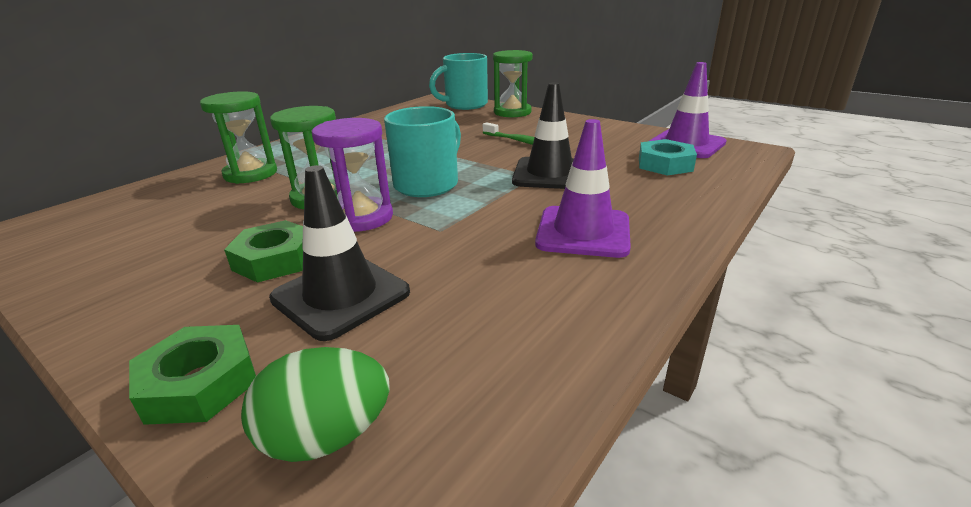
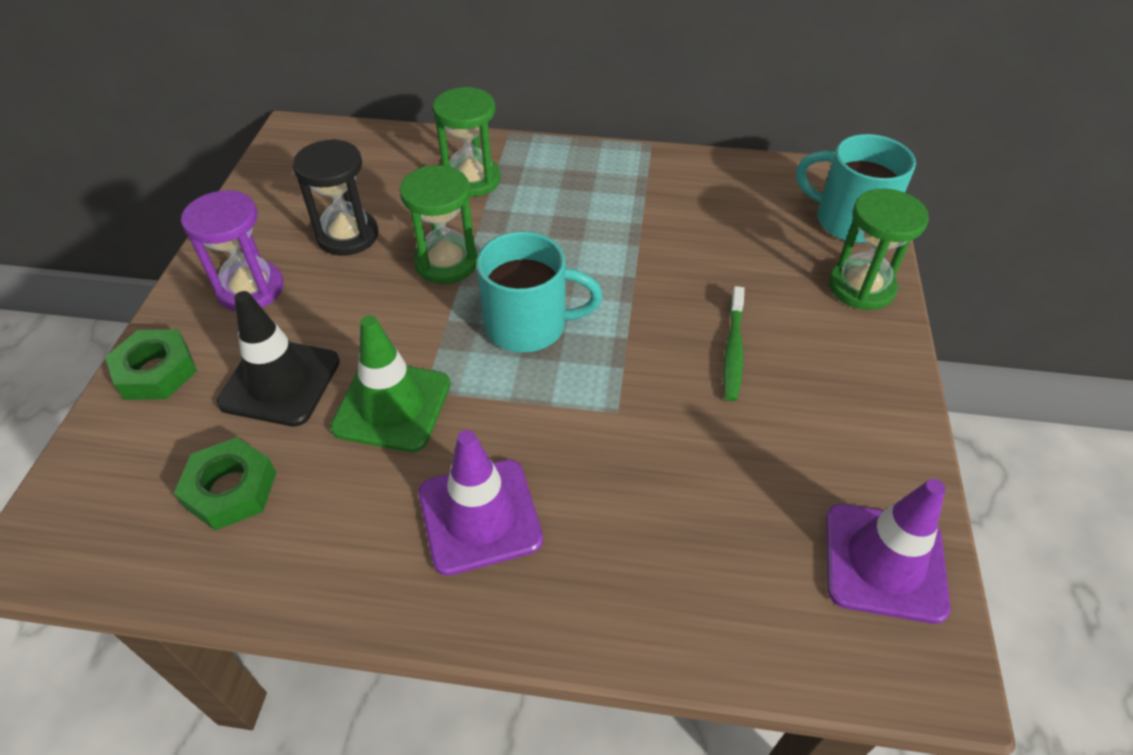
camera: 60 degrees right, 20 degrees up
green nut [224,220,303,283] -> green nut moved to [174,437,276,531]
green egg [241,347,390,462] -> none
purple hourglass [312,118,393,232] -> purple hourglass moved to [181,190,284,311]
black traffic cone [512,82,574,189] -> none
turquoise nut [639,139,697,176] -> none
none -> black hourglass [293,139,379,256]
none -> green traffic cone [330,315,450,452]

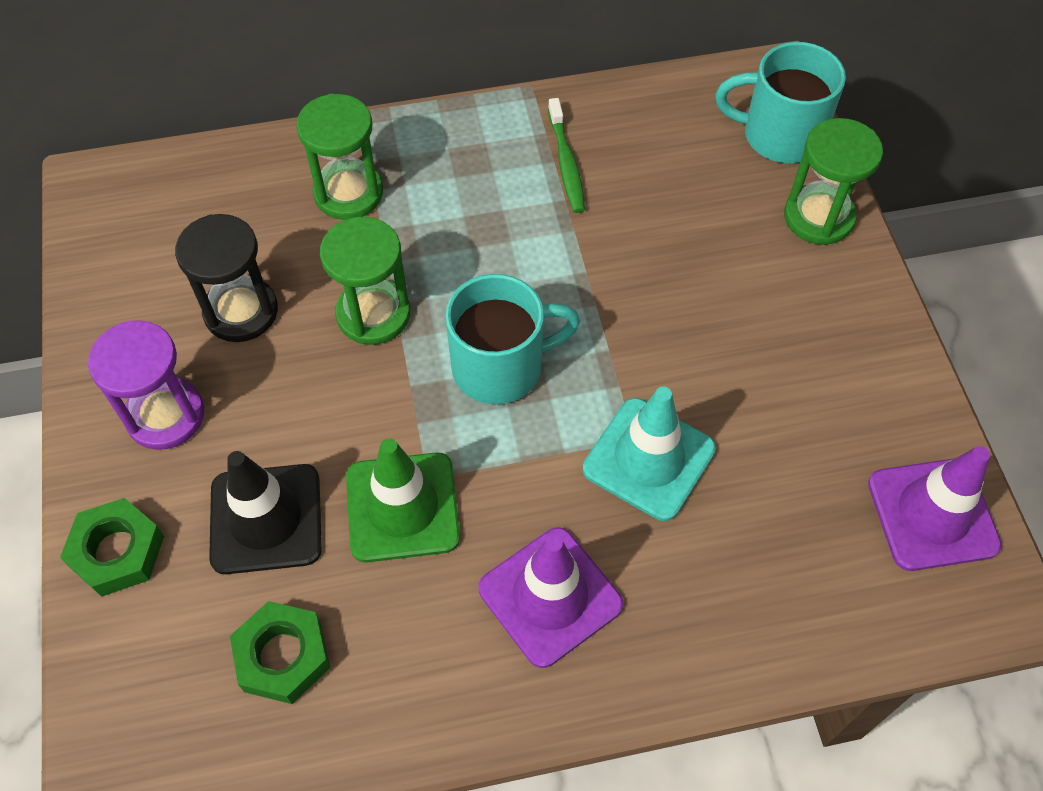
camera: 20 degrees left, 10 degrees up
green toothbrush [723,286,745,401] -> green toothbrush moved to [548,98,585,213]
none -> turquoise traffic cone [583,387,716,521]

